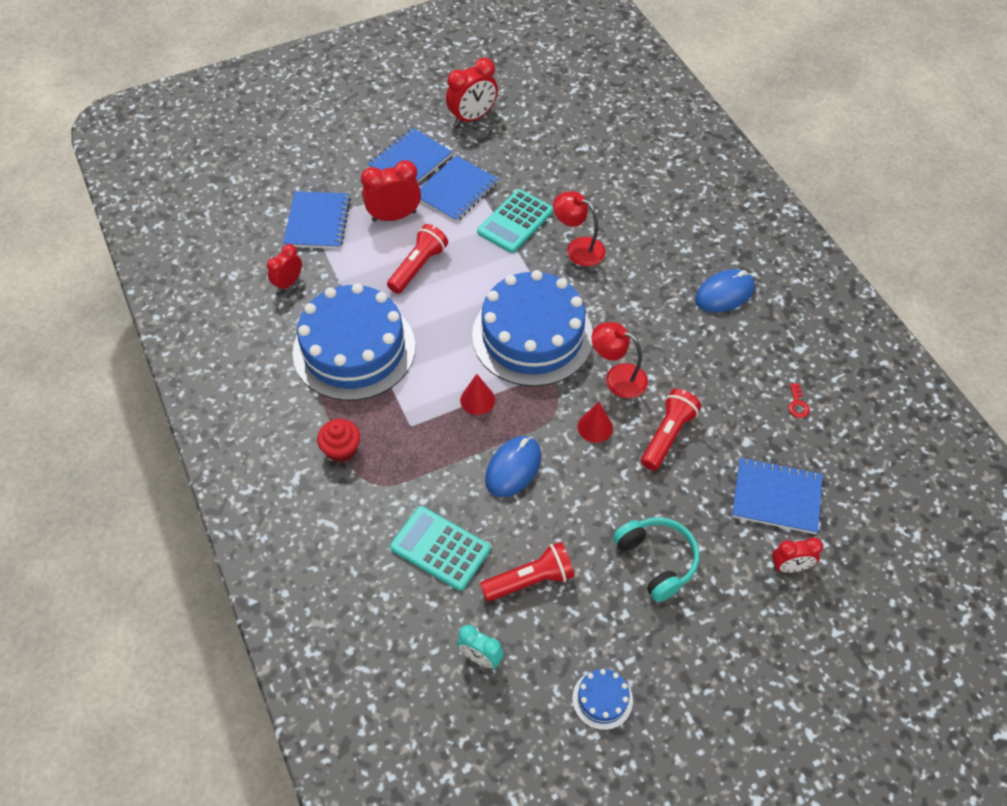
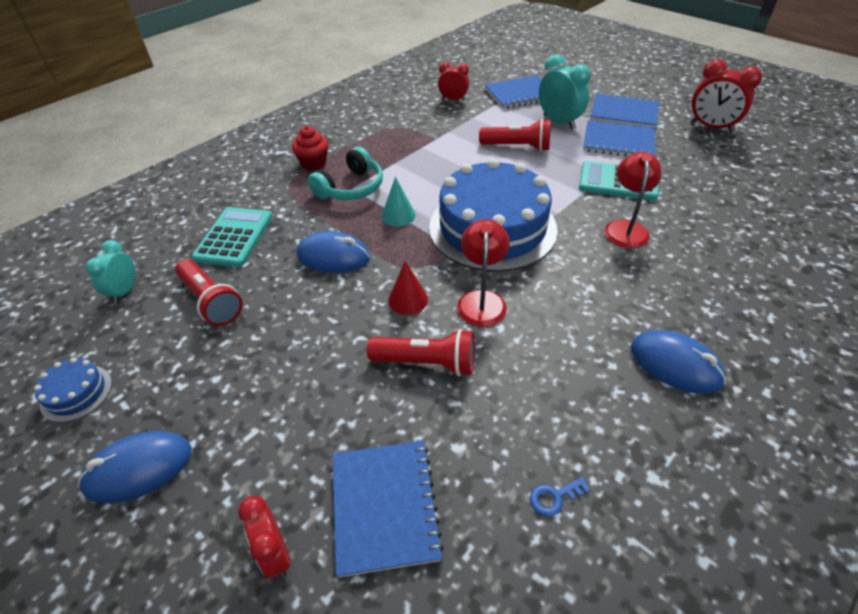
camera: 70 degrees right, 10 degrees down
blue cake [292,283,415,401] -> none
red clock [361,160,421,222] -> turquoise clock [539,54,591,130]
red cone [460,374,495,415] -> turquoise cone [382,177,416,226]
turquoise headphones [613,517,700,602] -> turquoise headphones moved to [308,147,383,200]
red key [789,383,810,418] -> blue key [530,477,590,517]
none -> blue mouse [78,431,192,503]

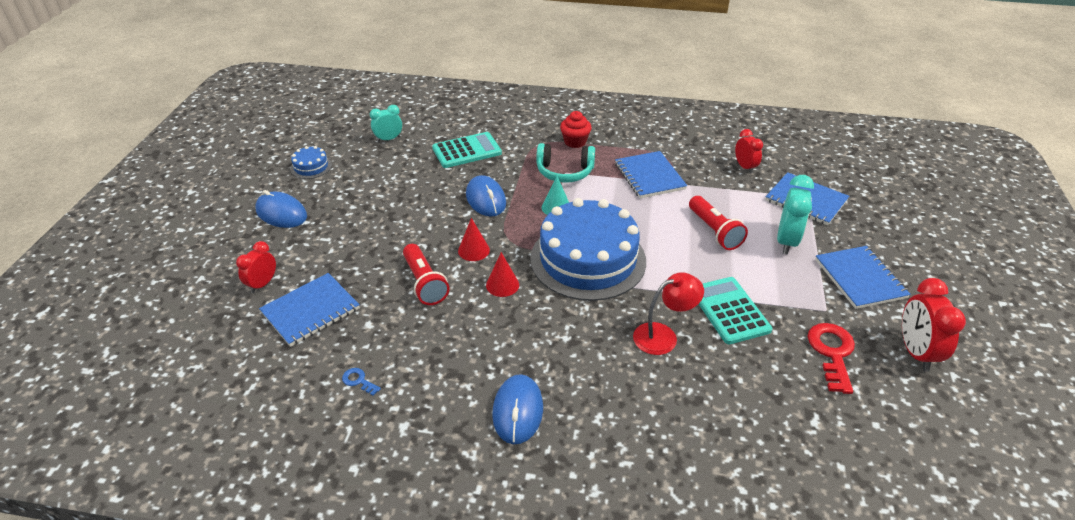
camera: 55 degrees right, 5 degrees down
red flashlight [175,259,243,326] -> none
red lamp [457,219,510,327] -> red cone [486,252,519,297]
blue notebook [583,120,655,157] -> blue notebook moved to [615,151,687,198]
none -> red key [807,323,855,394]

